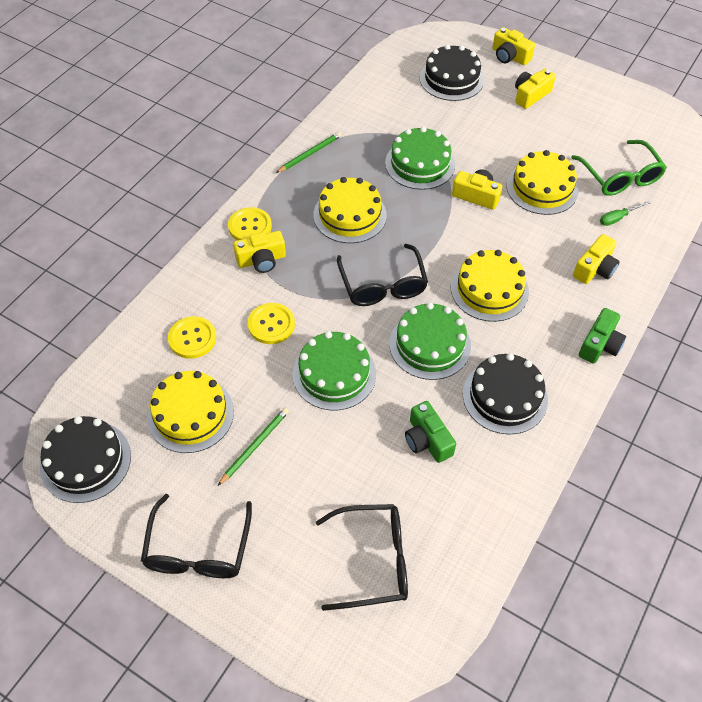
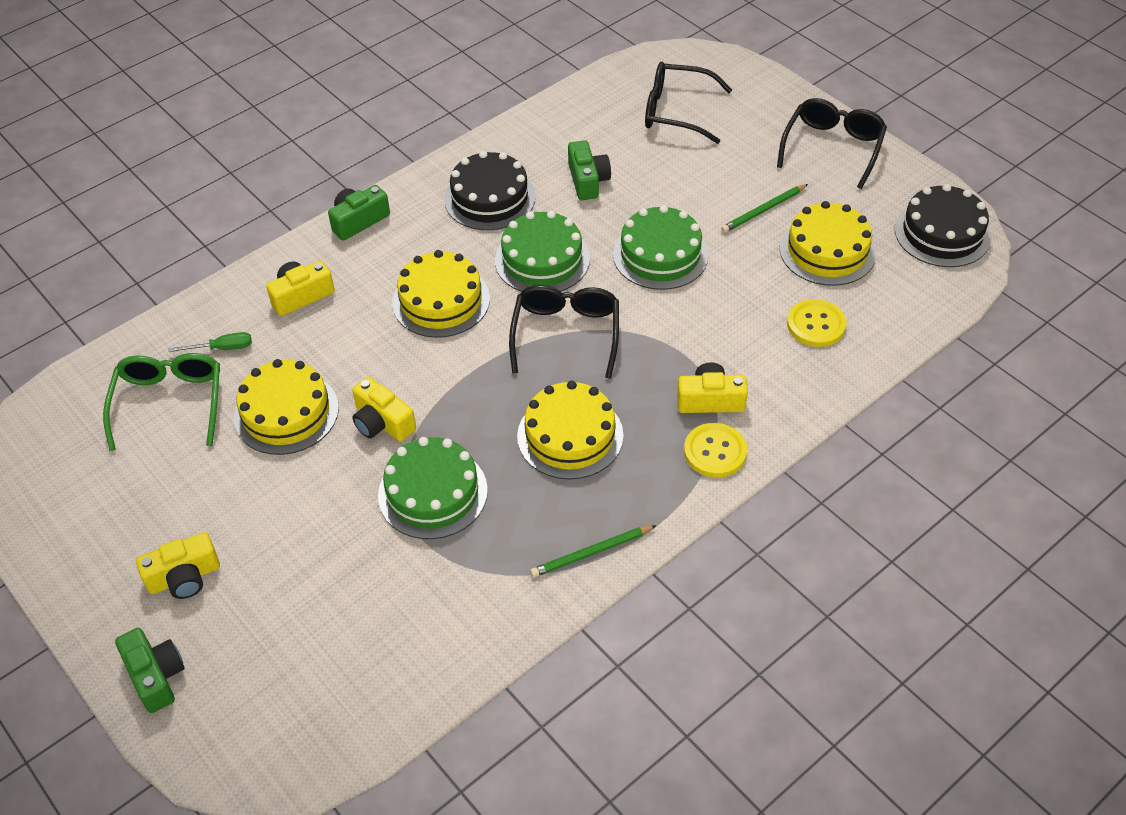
camera: 160 degrees left, 5 degrees down
yellow button [248,303,295,344] -> none
black cake [420,44,484,101] -> none
yellow camera [492,27,535,65] -> green camera [115,628,185,713]

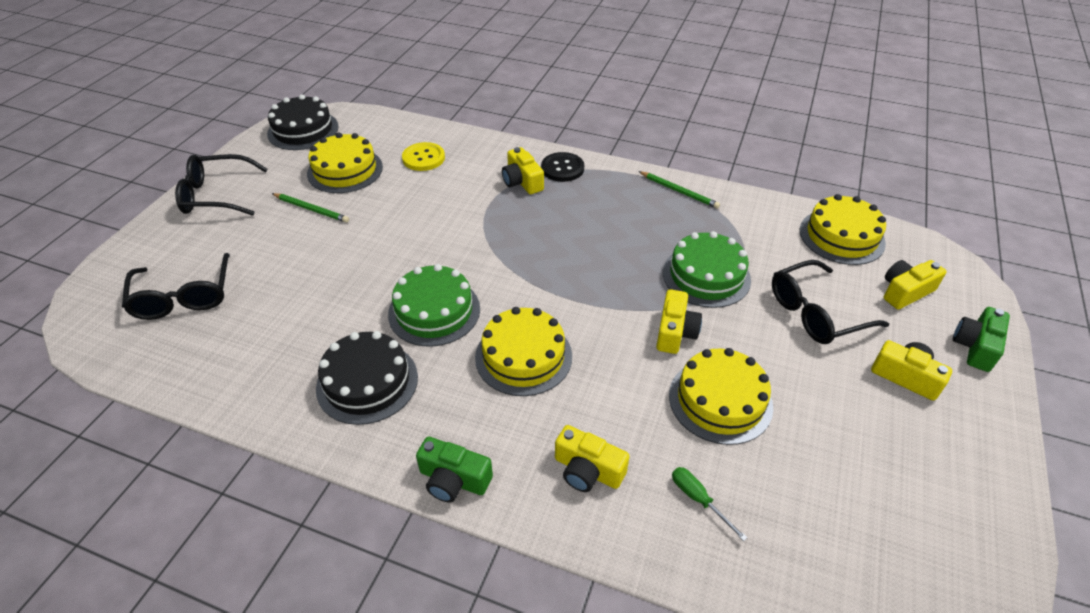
camera: 120 degrees left, 5 degrees down
green glasses [103,353,220,451] -> none
black glasses [509,285,619,379] -> black glasses moved to [772,260,889,344]
yellow cake [517,381,624,480] -> yellow cake moved to [800,194,886,265]
green camera [568,140,611,200] -> none
green cake [613,205,708,290] -> none
yellow button [684,423,747,478] -> black button [541,152,584,182]
none -> yellow camera [883,260,947,309]

